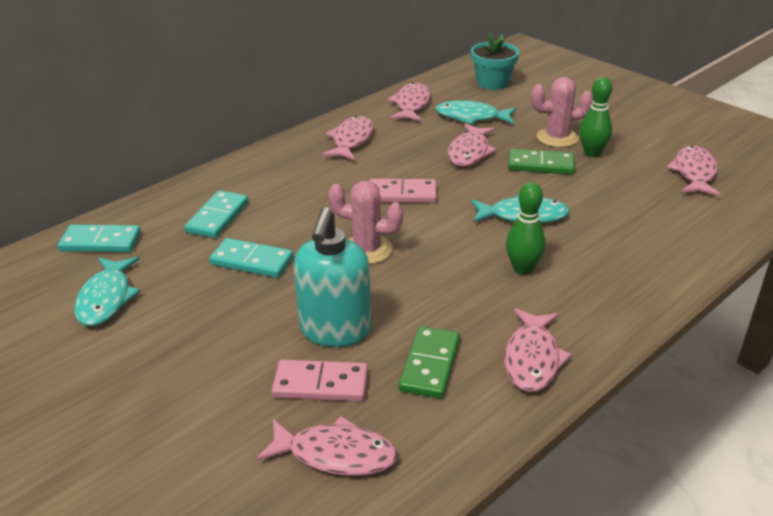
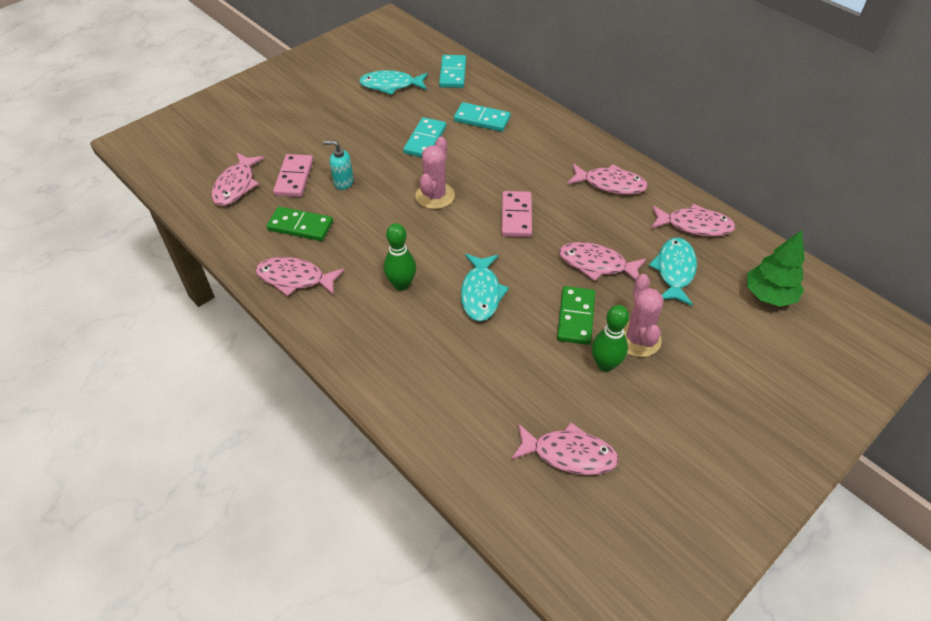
camera: 90 degrees right, 15 degrees up
turquoise soap dispenser [294,207,371,347] -> turquoise soap dispenser [323,141,354,190], size x0.51
turquoise flower pot [471,33,519,90] -> green tree [747,230,805,307]

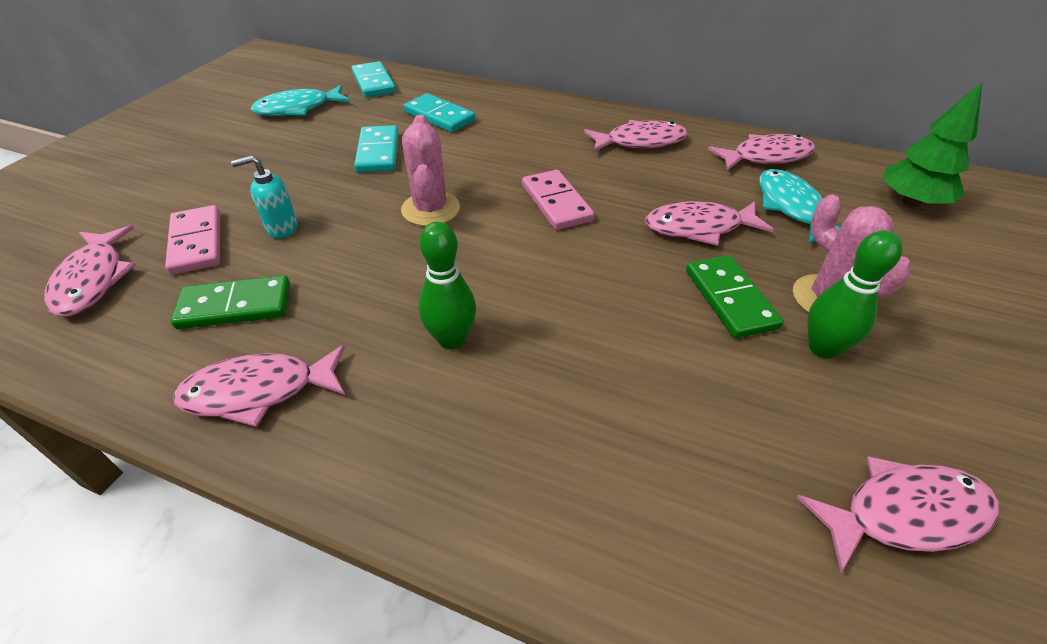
camera: 25 degrees left, 5 degrees down
turquoise domino [454,102,511,132] -> turquoise domino turned 45 degrees clockwise [403,93,476,132]
turquoise fish [461,254,509,321] -> none

